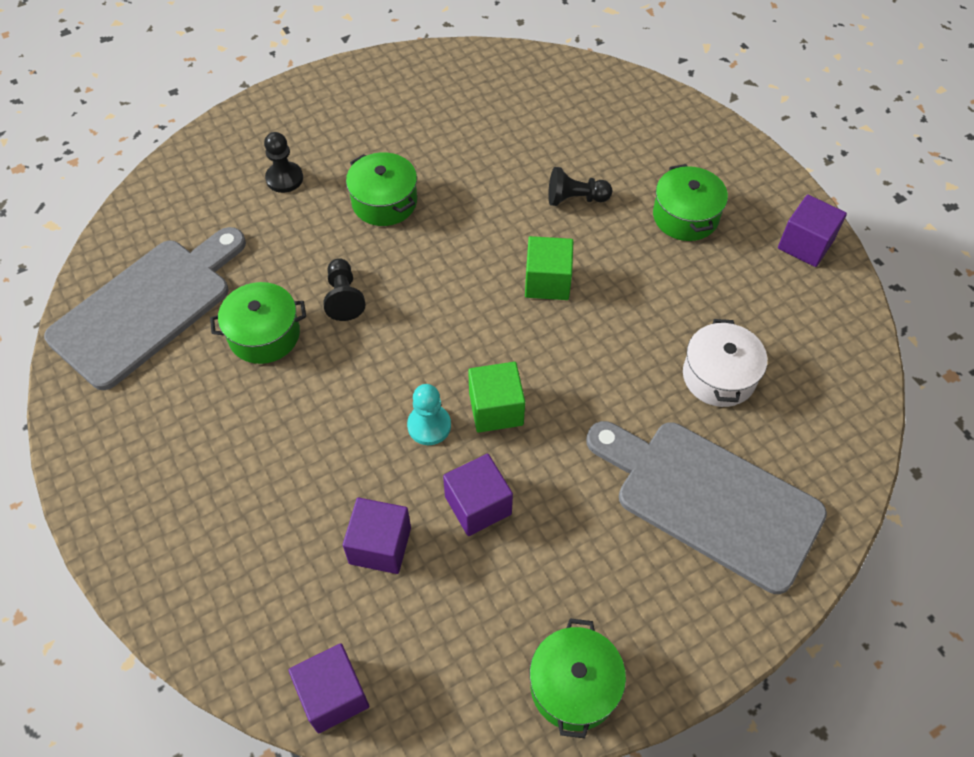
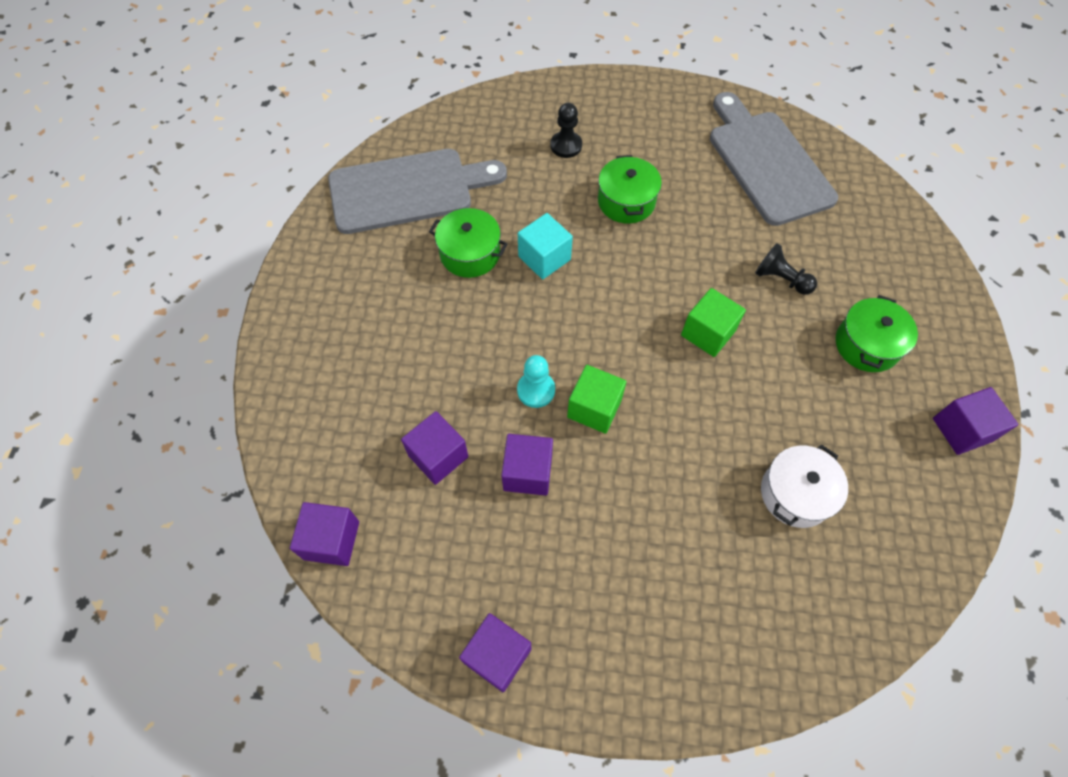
camera: 35 degrees right, 5 degrees up
black pawn [323,258,366,321] -> turquoise cube [518,213,573,279]
green pot [530,618,626,739] -> purple cube [459,613,531,692]
grey cutting board [586,421,827,594] -> grey cutting board moved to [710,92,838,226]

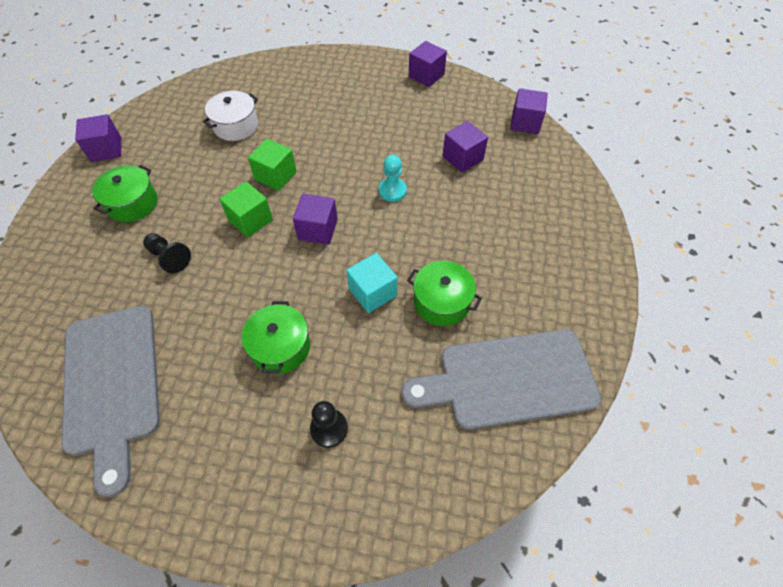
camera: 175 degrees left, 5 degrees down
purple cube [501,434,553,496] -> purple cube moved to [293,194,338,245]
green cube [567,365,626,434] -> green cube moved to [248,139,297,191]

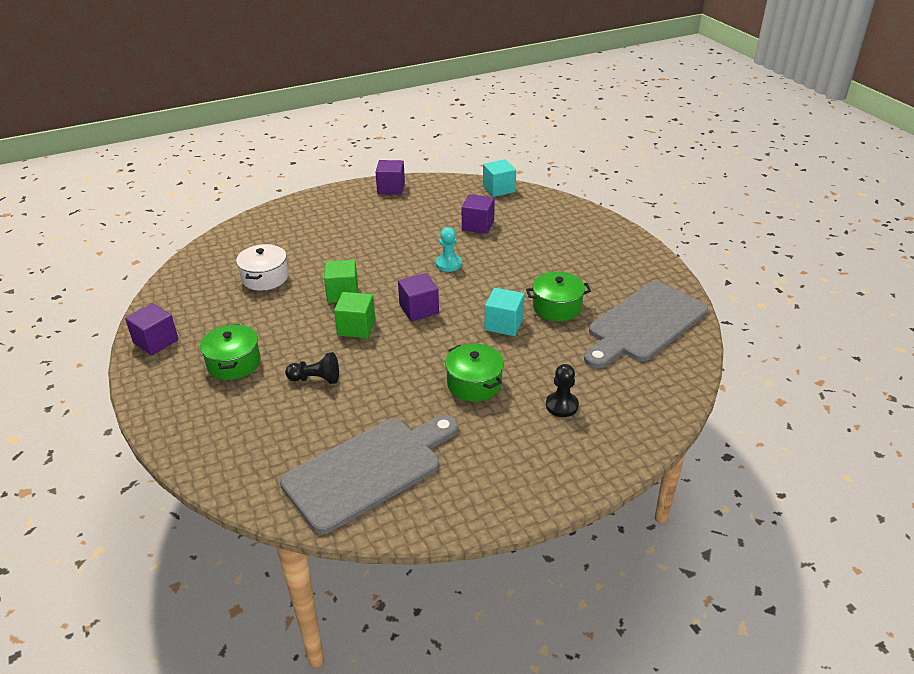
camera: 35 degrees left, 20 degrees down
grey cutting board [61,306,160,497] -> grey cutting board turned 75 degrees counterclockwise [280,415,458,534]
purple cube [510,89,548,134] -> turquoise cube [483,159,516,197]

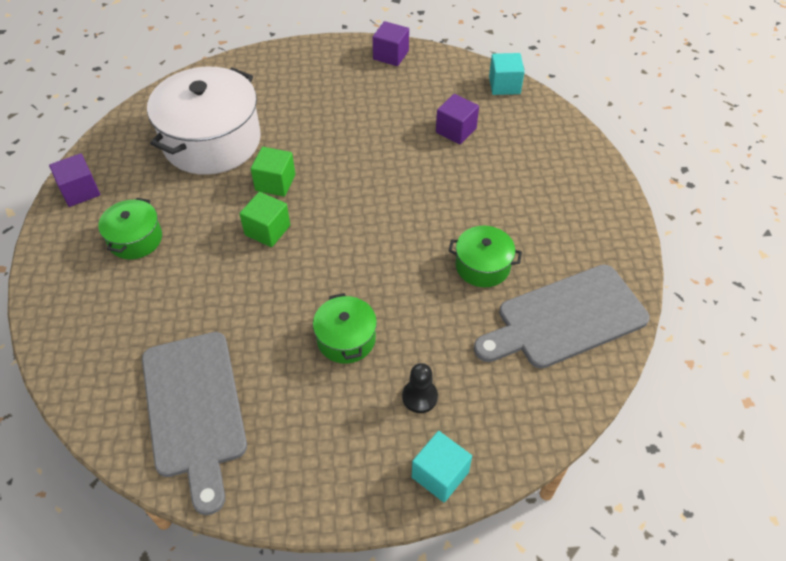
camera: 20 degrees right, 15 degrees up
white pot [236,244,288,291] -> white pot [147,67,261,175], size x2.03
grey cutting board [280,415,458,534] -> grey cutting board turned 90 degrees clockwise [142,332,247,515]
black pawn [285,352,339,384] -> none
purple cube [398,273,439,321] -> none
turquoise pawn [436,227,462,272] -> none
turquoise cube [485,288,525,336] -> turquoise cube moved to [412,431,472,503]

